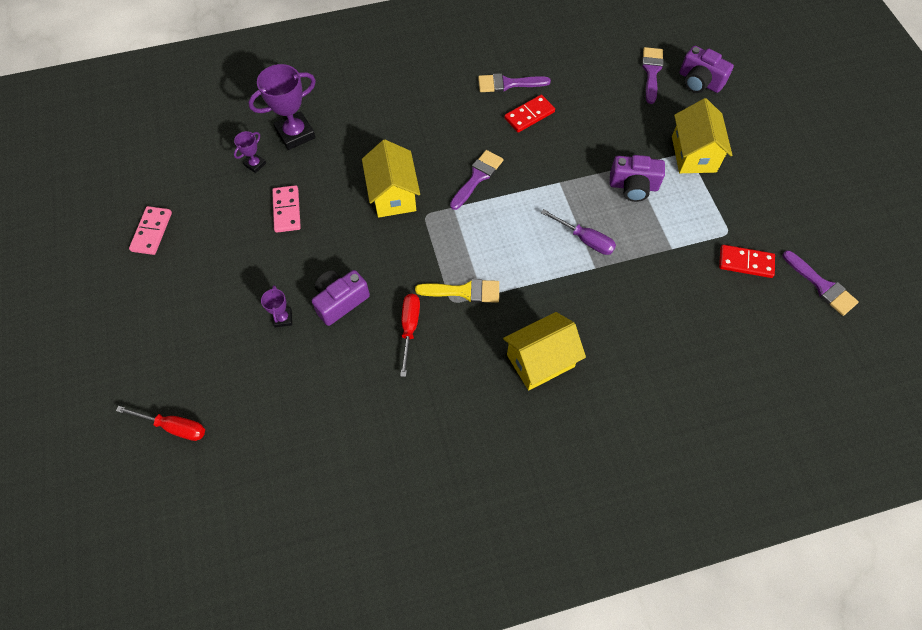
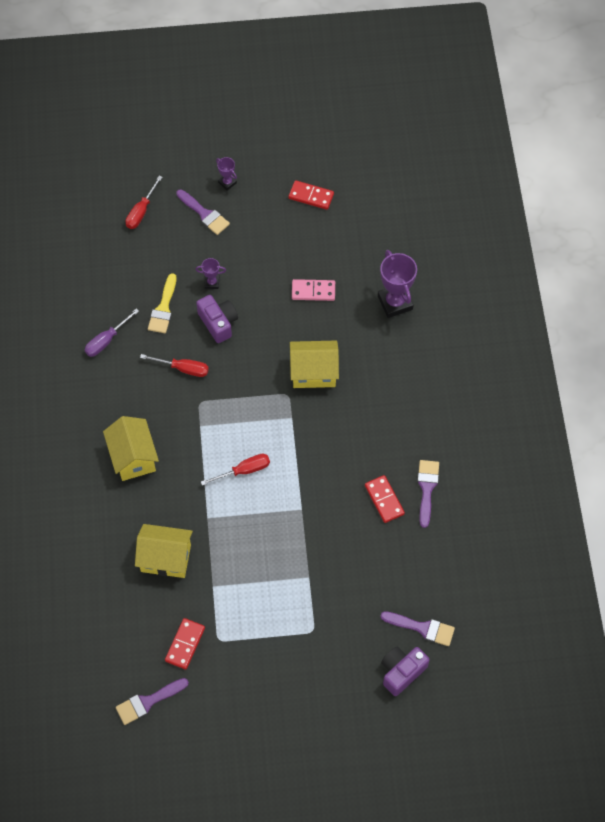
camera: 100 degrees right, 0 degrees up
pink domino [129,206,172,255] -> red domino [288,180,334,210]
purple trophy [234,131,266,173] -> purple trophy moved to [216,157,237,190]
yellow brush [415,279,499,303] -> yellow brush moved to [148,273,176,333]
purple brush [450,150,503,210] -> purple brush moved to [176,189,230,235]
purple screwdriver [541,209,616,255] -> purple screwdriver moved to [85,308,139,357]
purple camera [610,155,665,202] -> none
yellow house [672,98,733,173] -> yellow house moved to [135,524,193,578]
none -> red screwdriver [201,454,270,486]

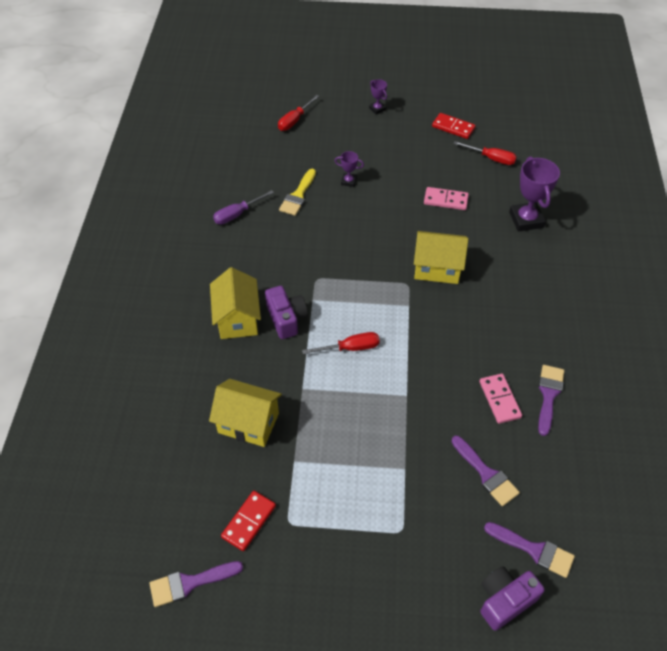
camera: 10 degrees right, 10 degrees down
red screwdriver [140,354,209,377] -> red screwdriver moved to [453,141,517,165]
purple brush [176,189,230,235] -> purple brush moved to [452,436,520,506]
purple camera [196,295,238,343] -> purple camera moved to [265,286,308,339]
red domino [365,475,405,523] -> pink domino [479,374,522,424]

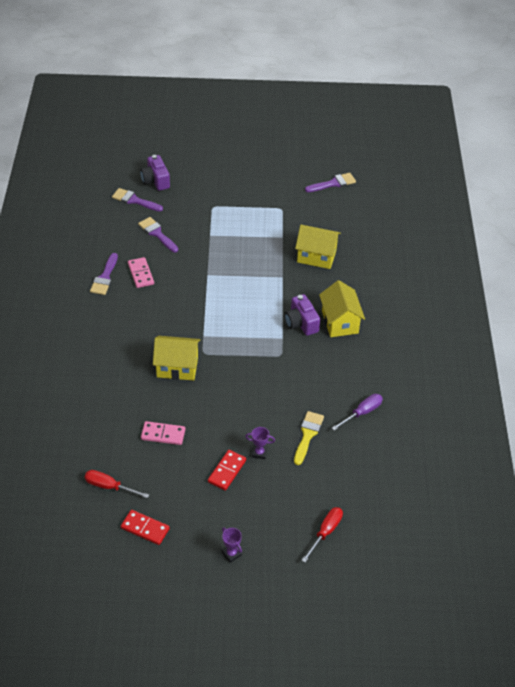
camera: 175 degrees right, 5 degrees down
red domino [221,491,276,551] -> red domino moved to [208,450,246,491]
red screwdriver [302,332,380,354] -> none
purple camera [480,566,545,631] -> purple camera turned 105 degrees clockwise [140,155,170,191]
purple trophy [509,156,560,232] -> none

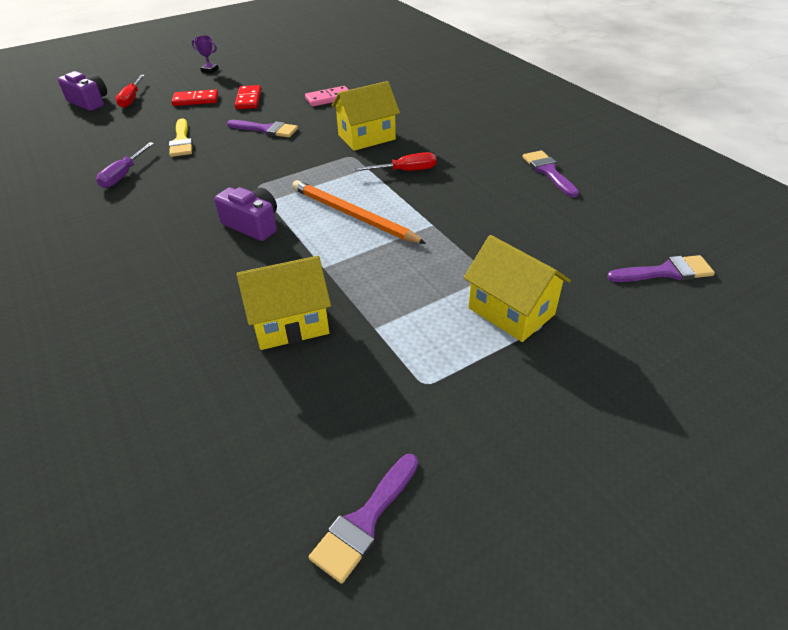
camera: 150 degrees right, 5 degrees down
red screwdriver [85,470,149,498] -> red screwdriver moved to [353,152,436,171]
red domino [121,510,170,545] -> red domino moved to [171,89,218,106]
pink domino [128,257,154,288] -> none
purple brush [138,217,178,252] -> purple brush moved to [227,120,298,137]
purple camera [140,155,170,191] -> purple camera moved to [58,71,107,111]
purple trophy [245,427,275,459] -> none
yellow house [319,280,365,337] -> yellow house moved to [464,235,571,342]
none -> orange pencil [292,180,427,244]

